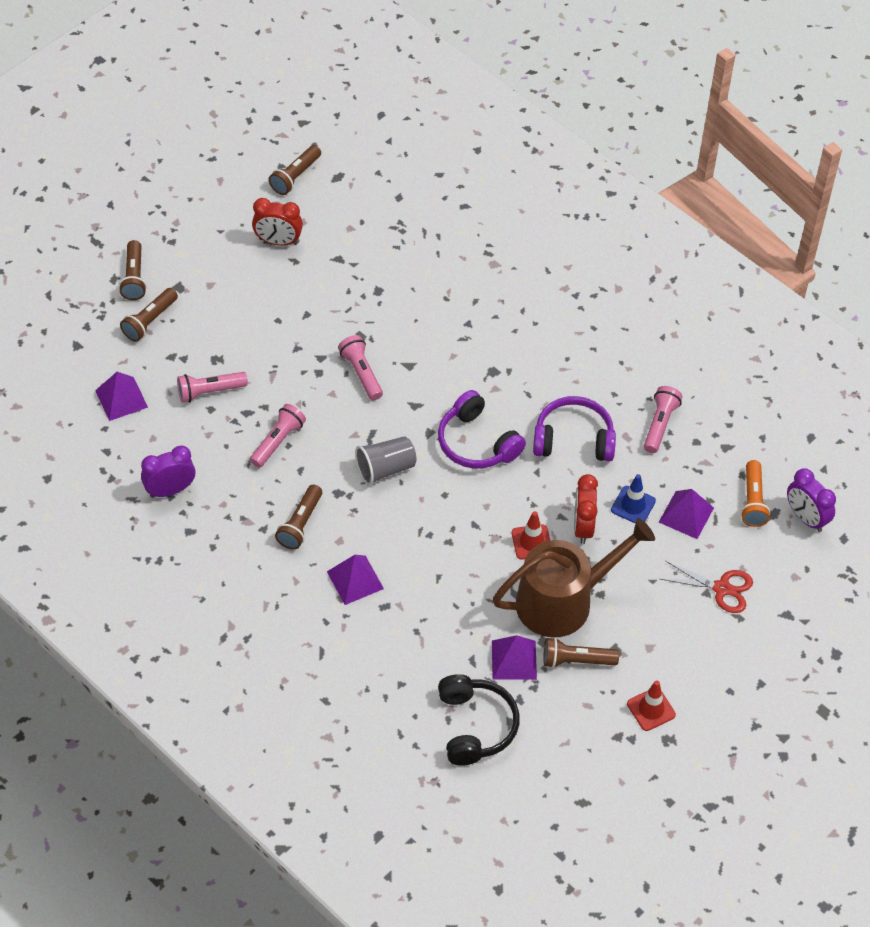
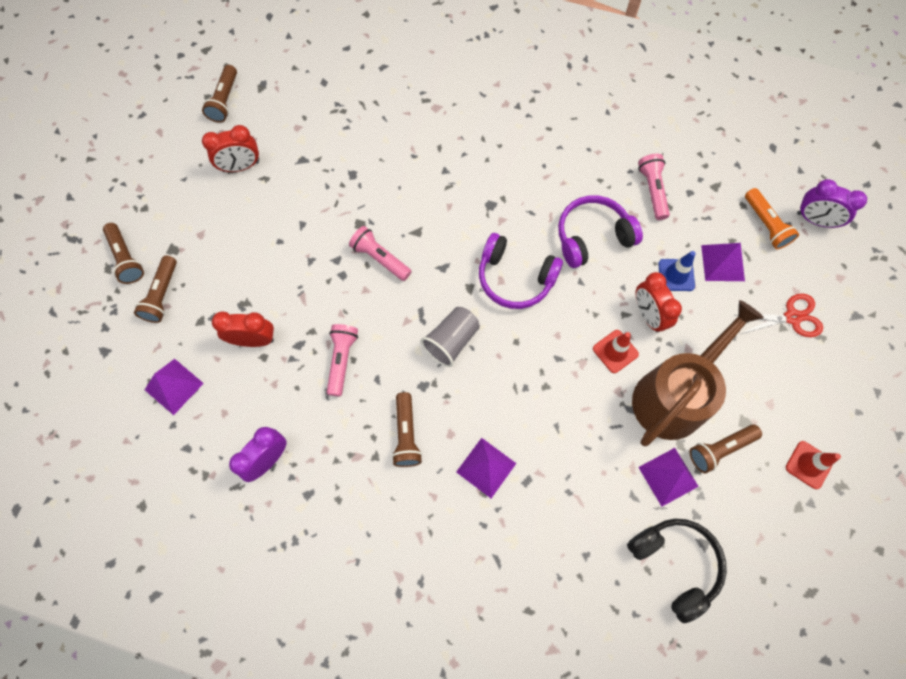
camera: 25 degrees left, 15 degrees up
pink flashlight [177,372,248,403] -> red clock [212,312,274,347]

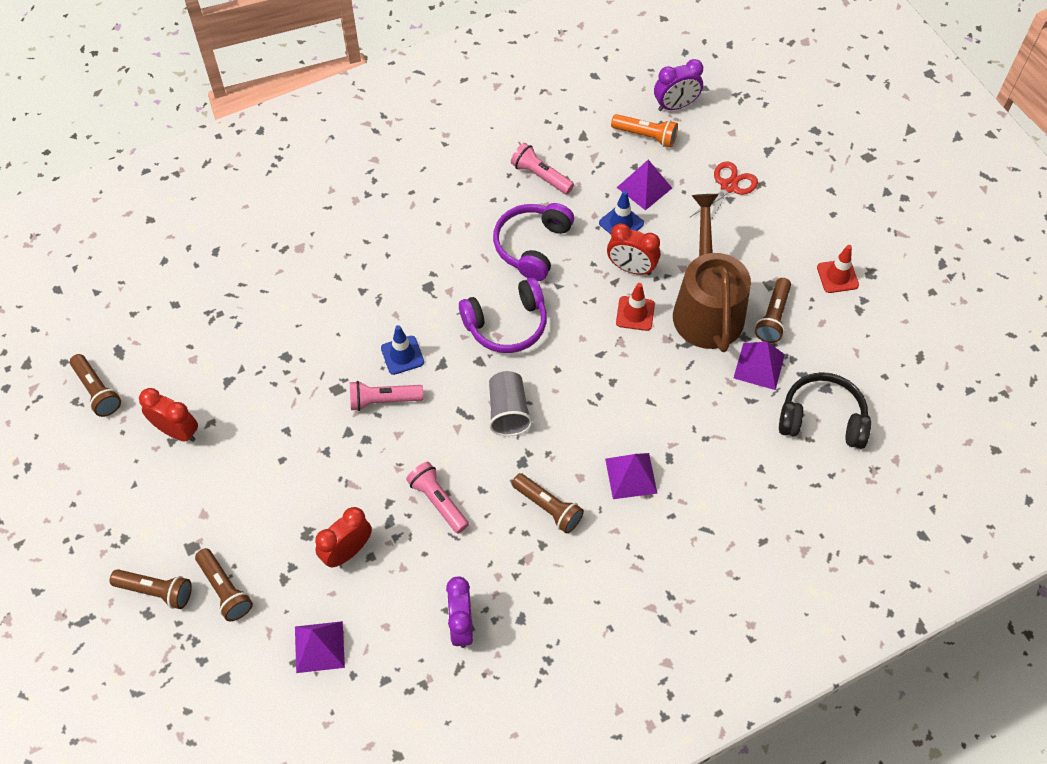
camera: 45 degrees left, 10 degrees down
red clock [202,125,259,172] -> red clock turned 90 degrees counterclockwise [139,388,198,442]
none -> blue traffic cone [381,325,424,375]

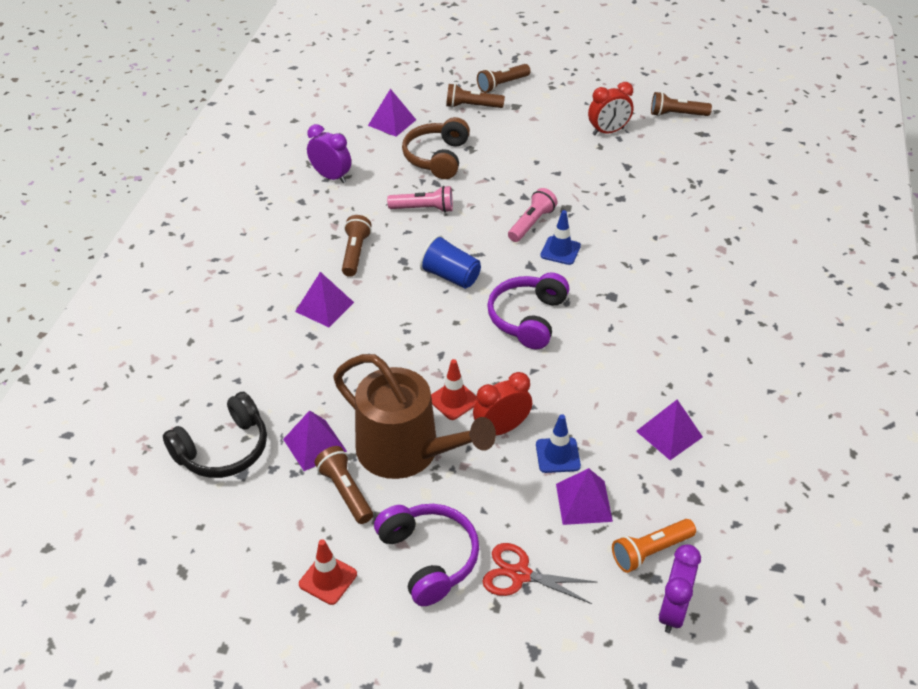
camera: 130 degrees right, 15 degrees down
red clock [315,507,372,567] -> brown headphones [402,117,470,179]
grey cup [489,371,533,436] -> blue cup [420,235,481,289]
purple headphones [493,203,574,281] -> purple headphones moved to [374,504,479,606]
pink flashlight [511,143,574,195] -> purple pyramid [636,399,703,460]
brown flashlight [512,473,584,534] -> brown flashlight turned 105 degrees clockwise [342,215,372,277]
red scissors [690,161,758,220] -> red scissors turned 120 degrees clockwise [482,543,596,604]

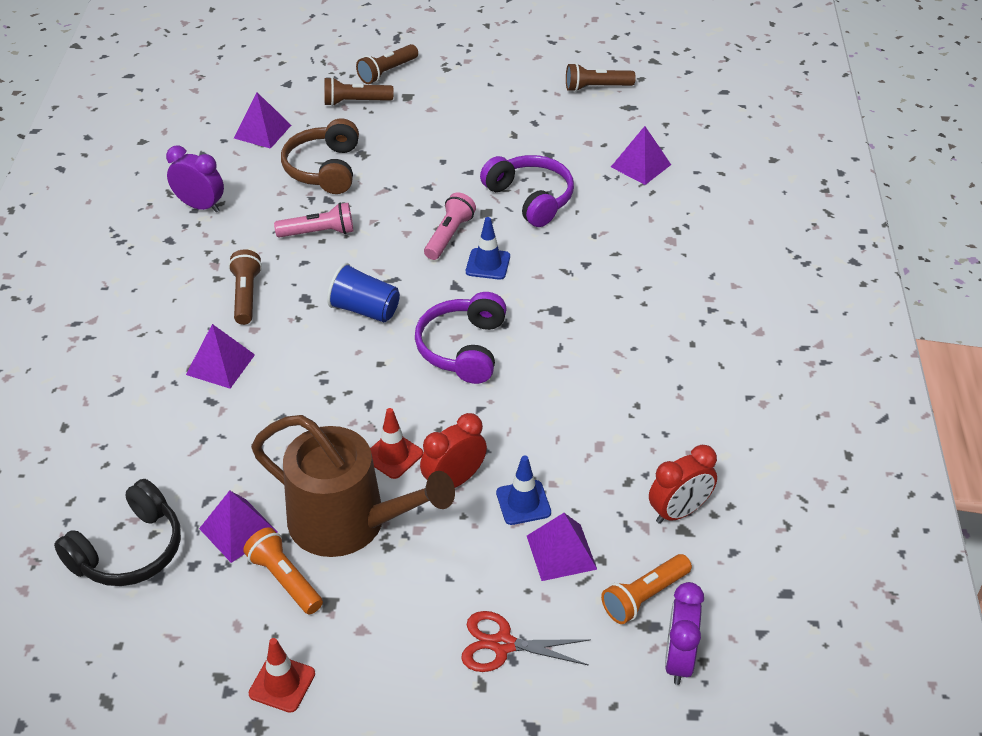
camera: 10 degrees left, 0 degrees up
brown flashlight [315,446,373,524] -> orange flashlight [243,527,323,614]
purple headphones [374,504,479,606] -> purple headphones moved to [480,155,574,227]
red clock [588,82,633,135] -> red clock moved to [649,445,717,524]
purple pyramid [636,399,703,460] -> purple pyramid moved to [611,126,671,185]

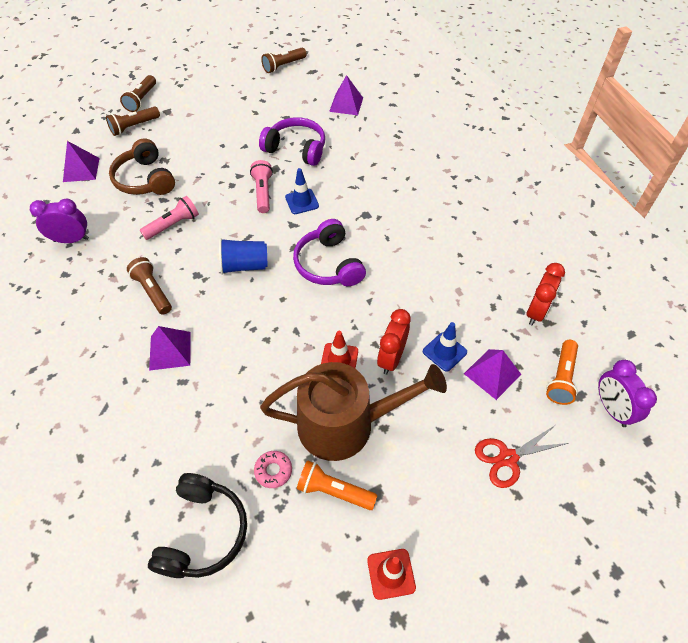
camera: 30 degrees left, 10 degrees up
purple pyramid [199,490,278,563] -> pink donut [254,451,292,488]

